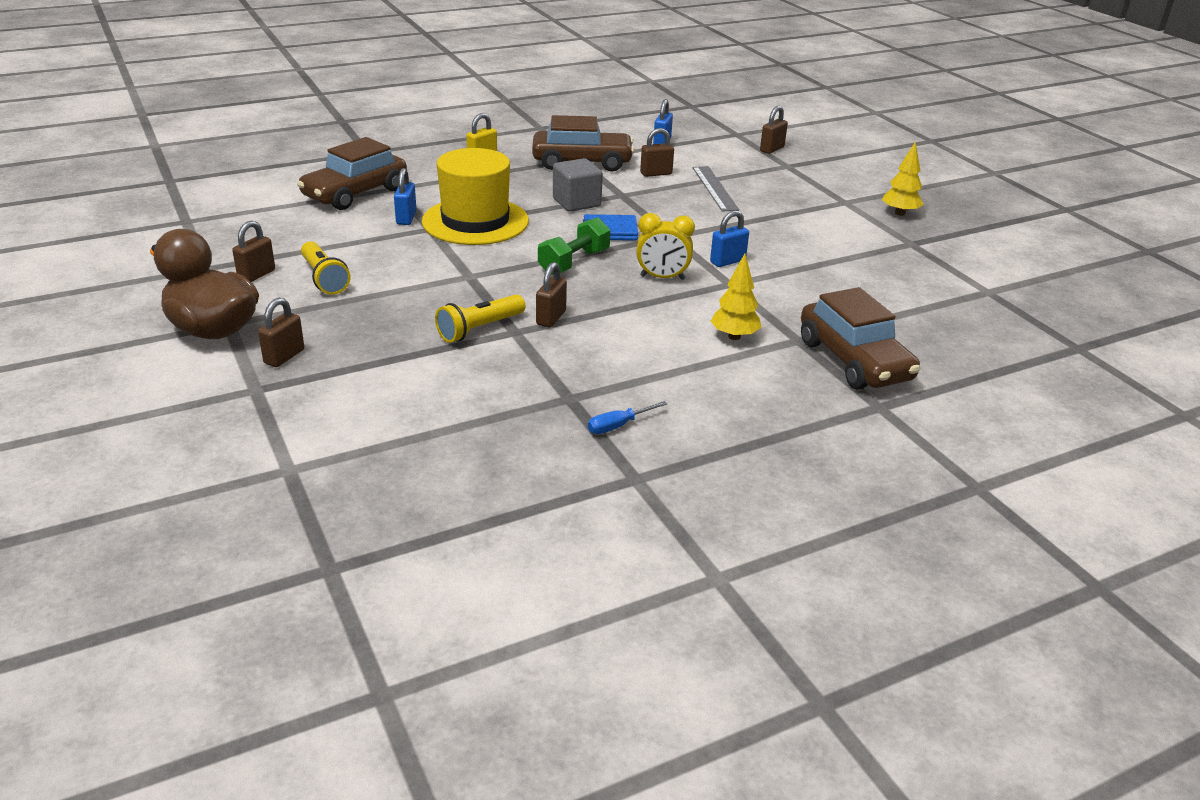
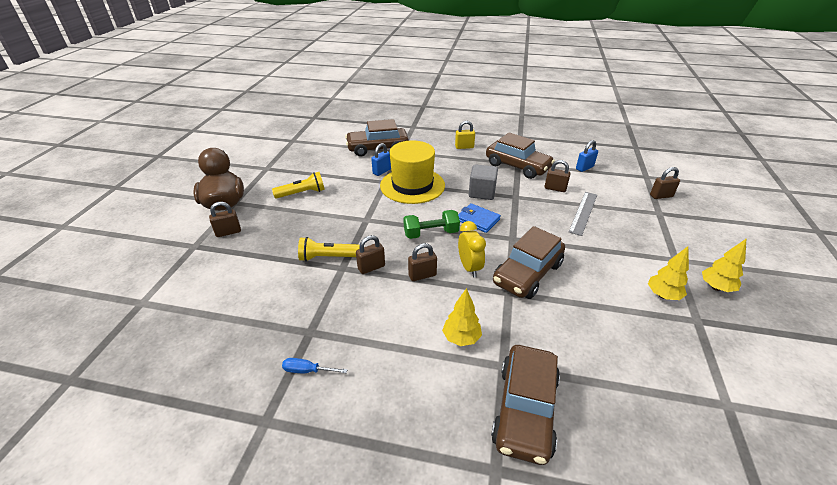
camera: 40 degrees right, 5 degrees up
brown padlock [232,221,275,282] -> brown padlock moved to [408,243,437,281]
yellow flashlight [301,241,350,295] -> yellow flashlight turned 120 degrees counterclockwise [272,172,325,199]
yellow clock [636,213,695,280] -> yellow clock turned 150 degrees counterclockwise [458,221,486,278]
blue padlock [710,210,749,267] -> brown car [493,226,565,299]
none -> yellow tree [648,246,689,300]

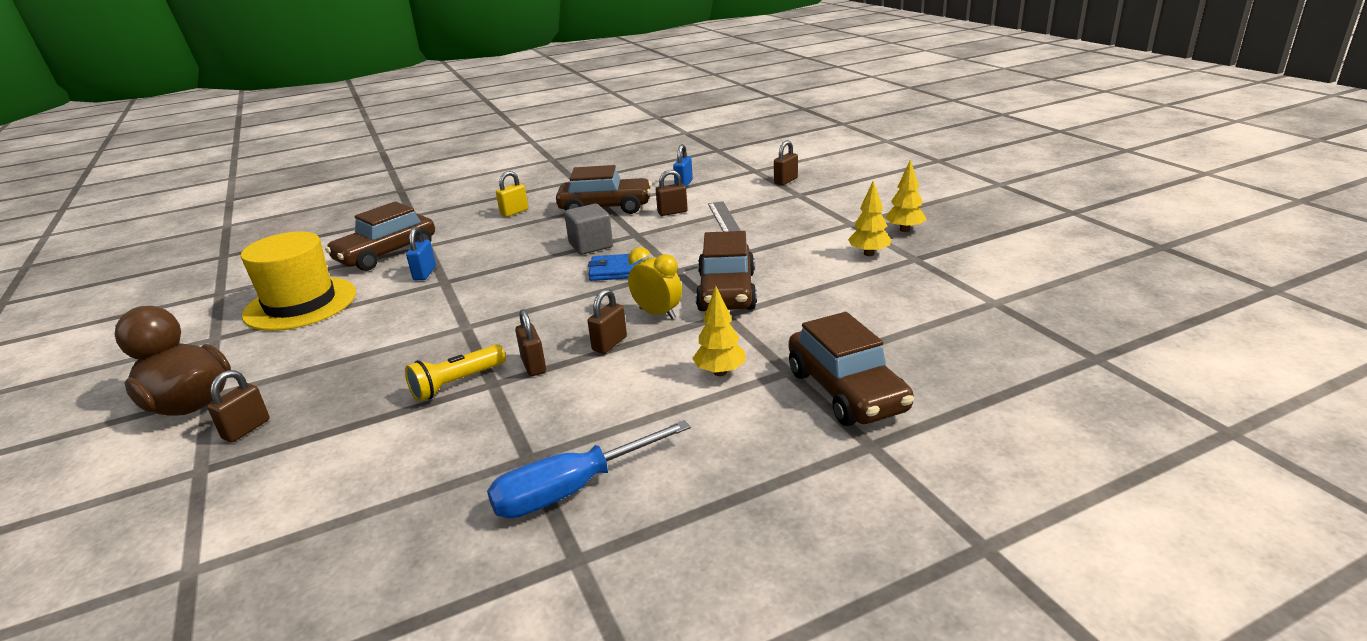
camera: 35 degrees left, 10 degrees down
yellow flashlight [272,172,325,199] -> none
blue screwdriver [282,358,347,373] -> blue screwdriver [487,420,691,518], size x2.14
brown padlock [356,235,385,274] -> brown padlock turned 45 degrees counterclockwise [515,309,546,376]
yellow hat [380,140,445,204] -> yellow hat moved to [241,232,356,331]
green dumbbell [403,210,460,239] -> none

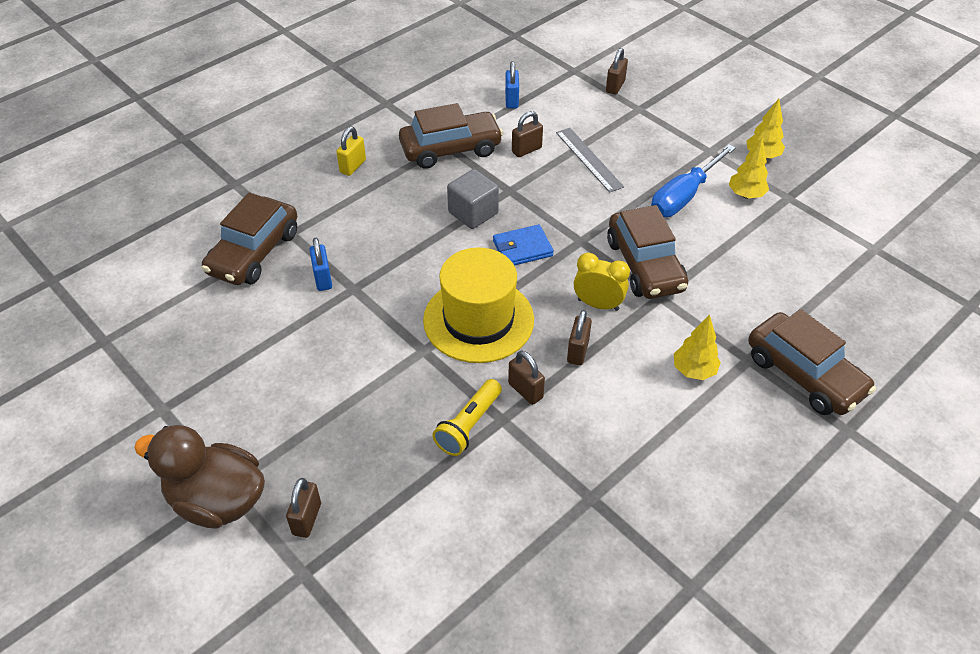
camera: 20 degrees left, 20 degrees up
yellow hat [241,232,356,331] -> yellow hat moved to [423,248,534,363]
blue screwdriver [487,420,691,518] -> blue screwdriver moved to [651,144,736,217]

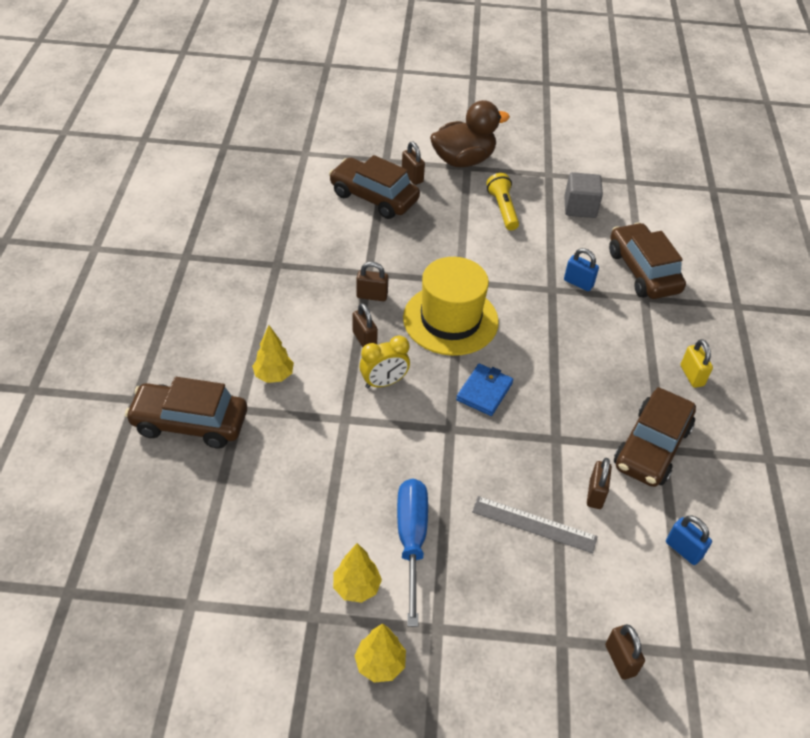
camera: 135 degrees right, 0 degrees up
yellow flashlight [432,379,502,456] -> yellow flashlight moved to [486,173,519,230]
grey cube [447,169,499,229] -> grey cube moved to [564,172,603,218]
brown car [607,205,688,299] -> brown car moved to [329,155,420,219]

